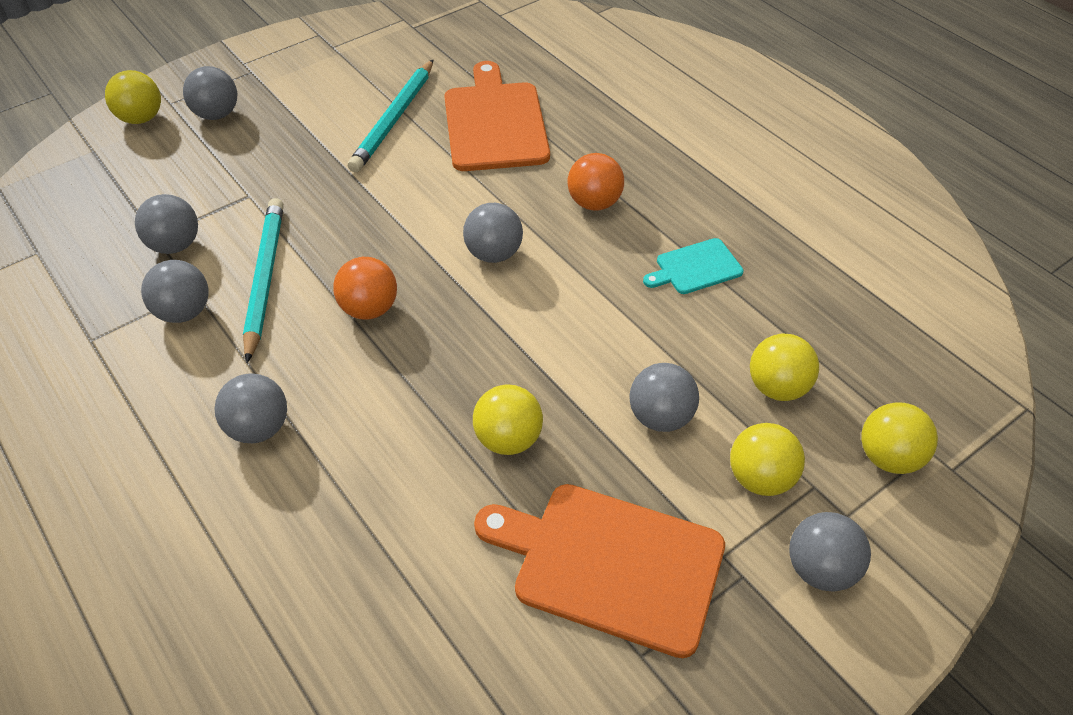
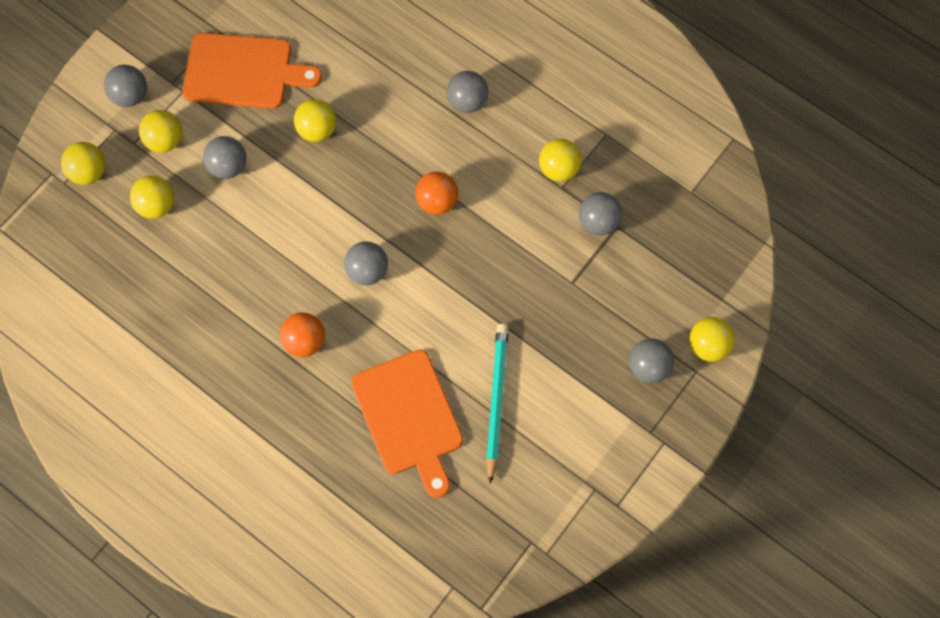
camera: 165 degrees right, 20 degrees up
grey ball [141,260,209,323] -> yellow ball [539,139,582,182]
turquoise pencil [243,198,284,363] -> none
turquoise cutting board [643,238,744,294] -> none

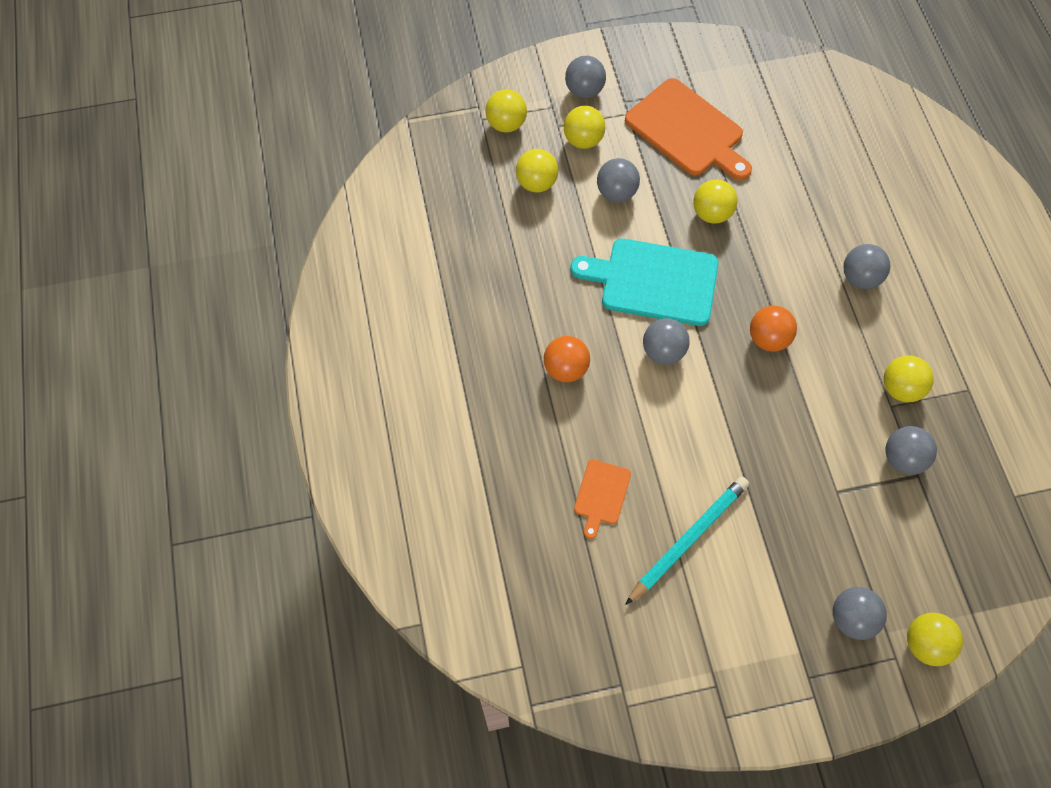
camera: 40 degrees right, 5 degrees down
orange cutting board [351,350,463,498] -> orange cutting board [574,459,631,539], size x0.51
none -> turquoise cutting board [570,238,719,326]

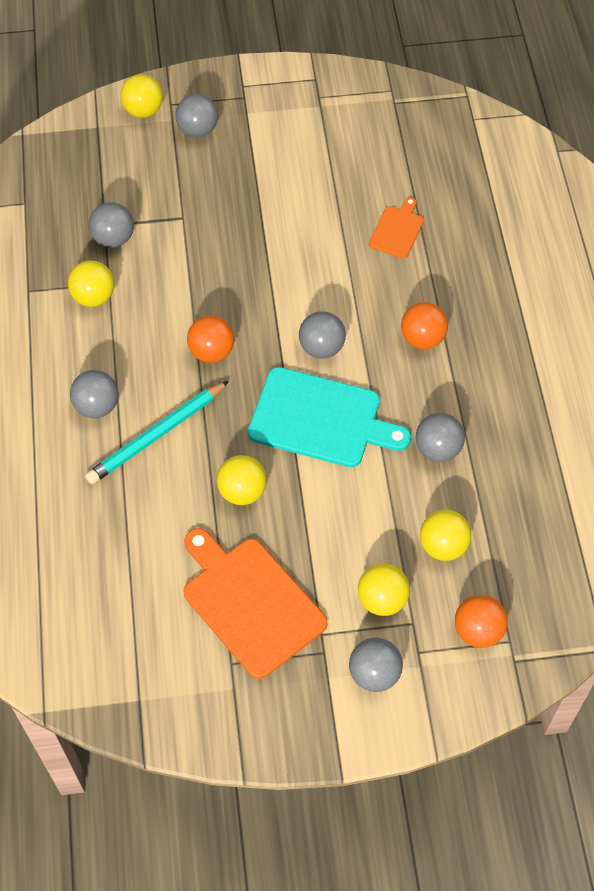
camera: 175 degrees left, 5 degrees down
yellow ball [486,89,527,133] -> orange ball [455,595,508,648]
grey ball [597,158,640,202] -> grey ball moved to [416,413,465,462]
turquoise pencil [625,476,749,605] -> turquoise pencil moved to [85,381,229,484]

